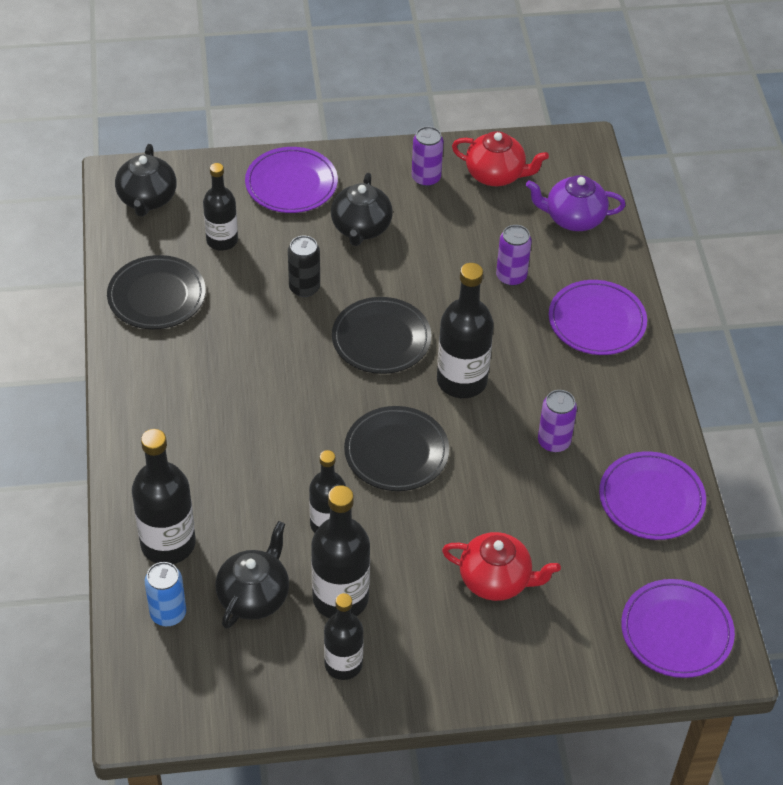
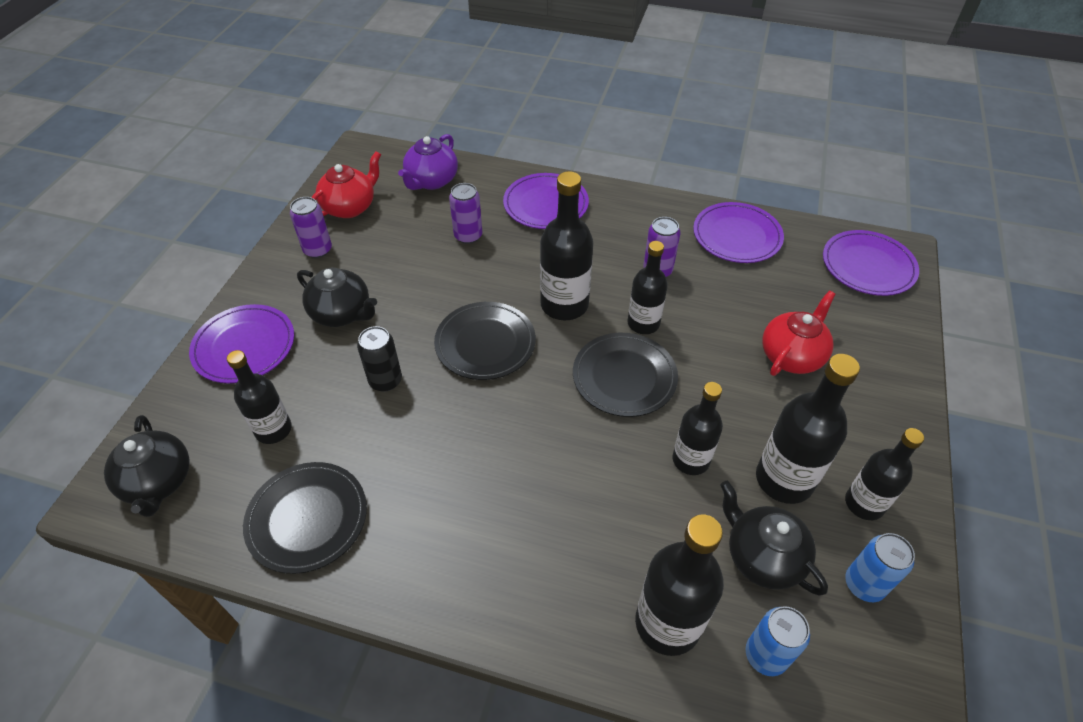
camera: 65 degrees left, 0 degrees up
black teapot [115,144,176,216] -> black teapot turned 45 degrees clockwise [104,415,190,517]
none -> black bottle [628,241,668,334]
none -> blue can [845,533,915,602]

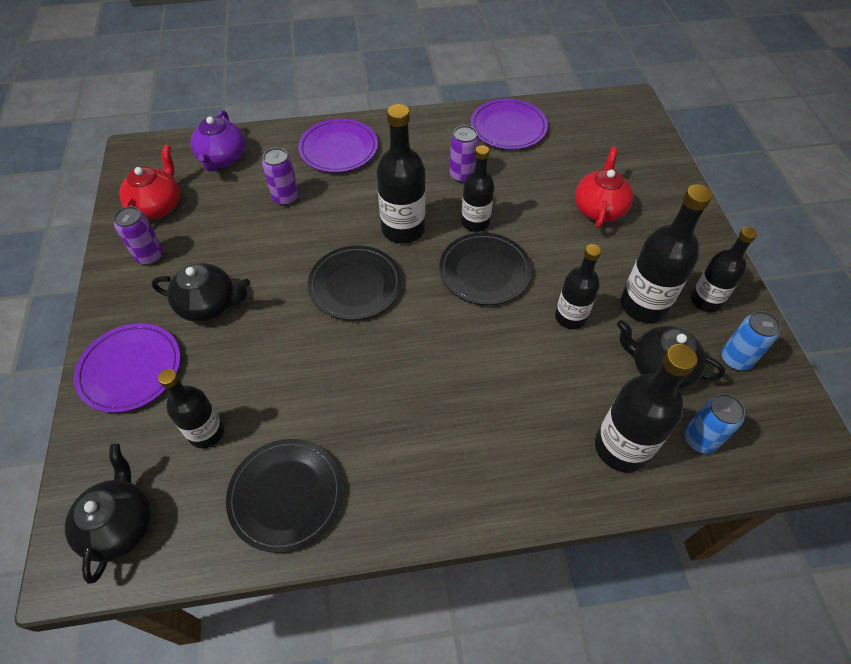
camera: 25 degrees left, 5 degrees up
black teapot [104,415,190,517] -> black teapot turned 135 degrees counterclockwise [65,443,152,584]
black can [357,326,402,392] -> none
purple plate [823,230,919,296] -> none

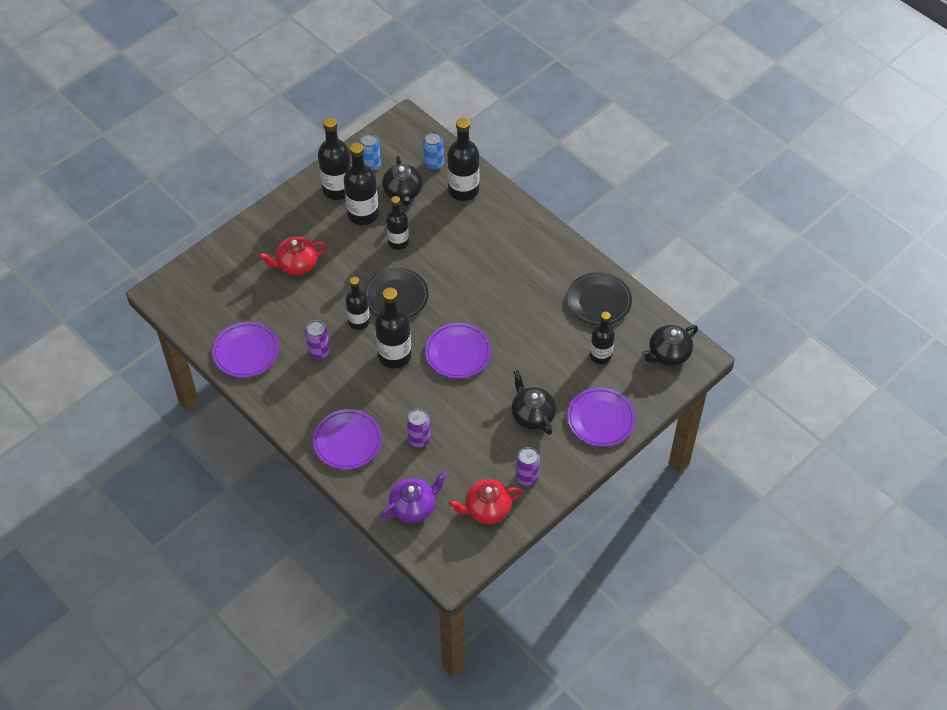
camera: 125 degrees left, 0 degrees up
black plate [308,245,402,320] -> purple plate [425,323,492,379]
black bottle [691,227,757,312] -> black bottle [318,117,351,200], size x1.51

